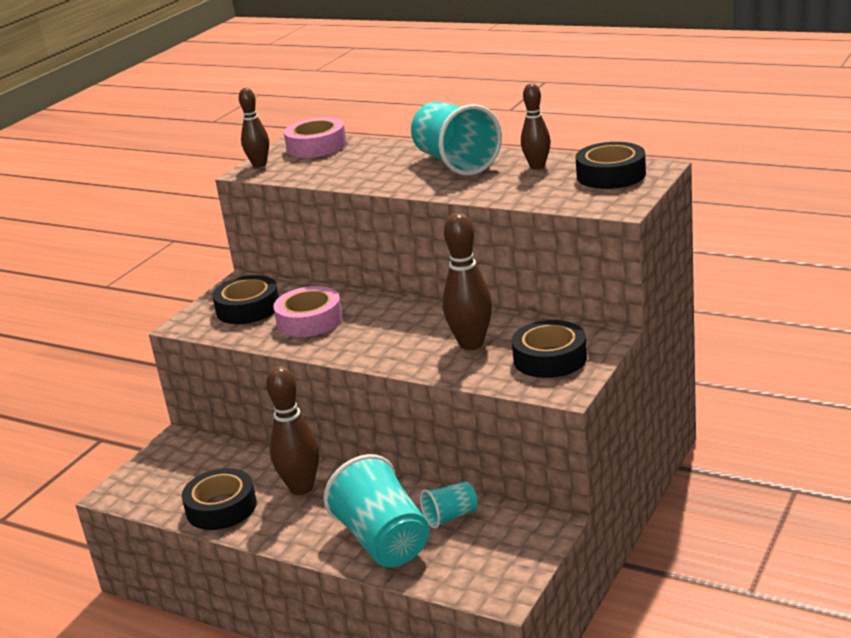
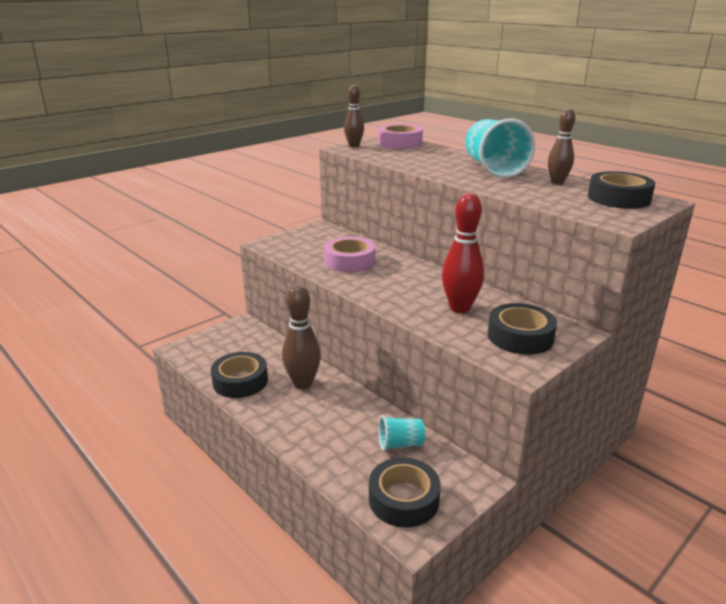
camera: 15 degrees right, 0 degrees up
black tape [212,275,279,324] -> black tape moved to [369,457,441,528]
turquoise cup [323,454,429,567] -> none
brown bowling pin [442,213,492,350] -> red bowling pin [442,193,484,313]

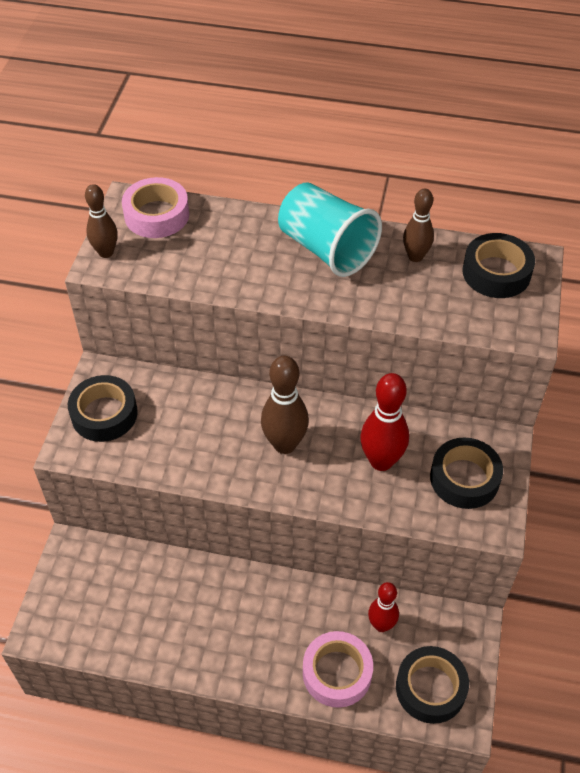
camera: 35 degrees left, 25 degrees up
black tape [211,352,268,398] -> black tape moved to [68,375,138,442]
brown bowling pin [282,285,321,389] -> brown bowling pin moved to [261,356,309,454]
pink tape [324,237,376,273] -> pink tape moved to [303,631,373,708]
turquoise cup [379,416,425,451] -> red bowling pin [368,582,399,632]

